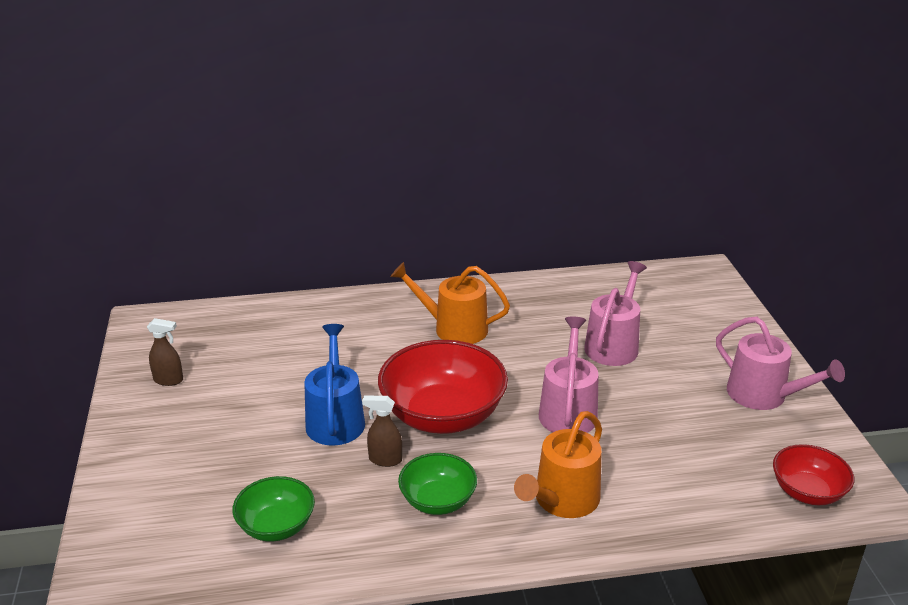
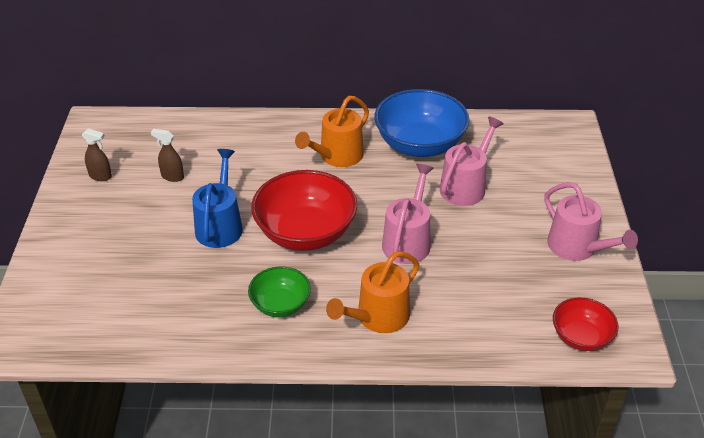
camera: 10 degrees right, 10 degrees up
green bowl [232,476,315,542] -> none
brown spray bottle [362,395,402,467] -> brown spray bottle moved to [151,129,184,182]
orange watering can [391,262,510,344] -> orange watering can turned 75 degrees counterclockwise [295,96,369,167]
none -> blue bowl [374,89,470,157]

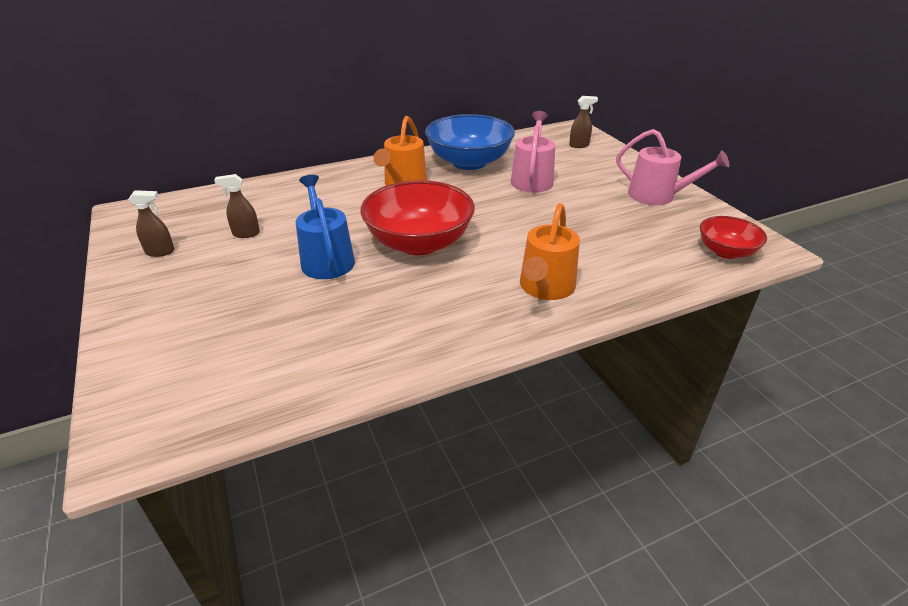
camera: 25 degrees left, 5 degrees down
green bowl [248,267,311,317] -> none
pink watering can [382,164,434,264] -> none
none -> brown spray bottle [569,96,598,148]

